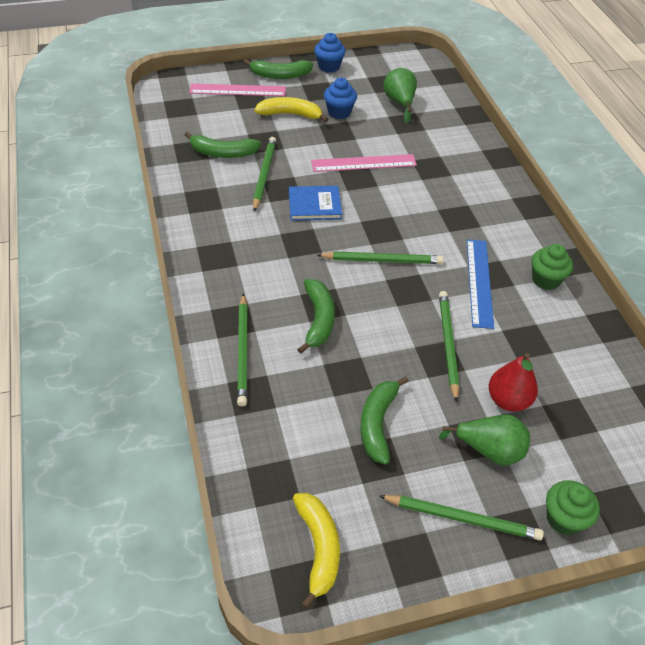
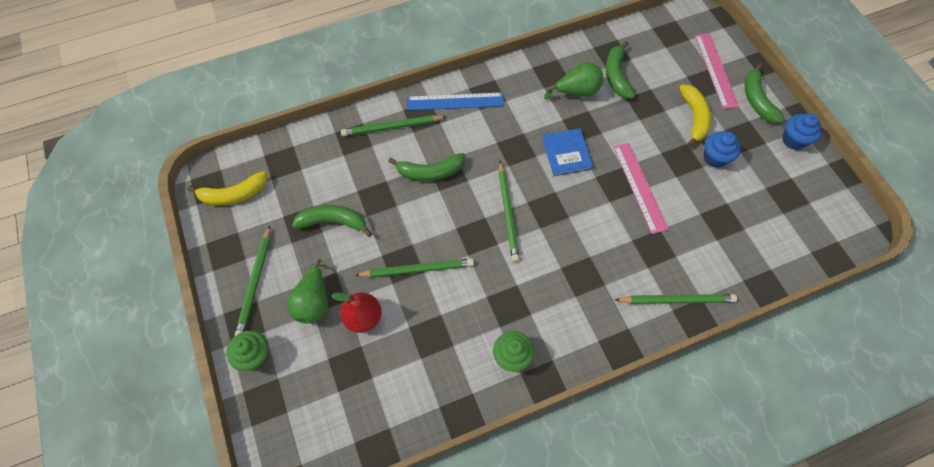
camera: 85 degrees right, 15 degrees up
green pencil [253,137,276,212] -> green pencil moved to [615,294,737,304]
green pear [384,68,417,123] -> green pear moved to [544,62,604,99]
blue ruler [467,239,494,329] -> blue ruler moved to [407,92,504,110]

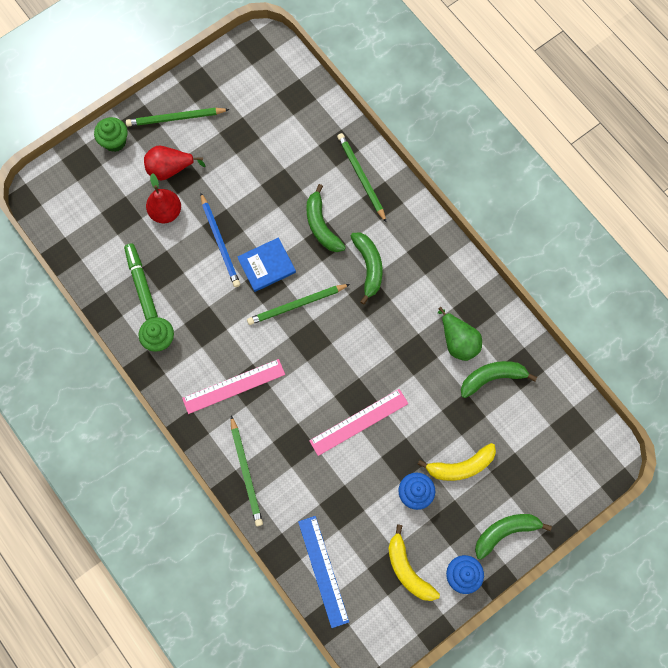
camera: 75 degrees right, 10 degrees up
yellow banana [187,171,267,205] -> yellow banana moved to [388,524,440,601]
green pear [287,259,328,324] -> red pear [144,146,205,181]
green banana [292,205,373,237] -> green banana moved to [351,233,383,305]
green pencil [355,258,474,278] -> blue pencil [200,192,240,287]
blue ruler [407,92,504,110] -> blue ruler moved to [298,516,349,628]
blue book [542,128,593,176] -> blue book moved to [238,237,296,292]
pink ruler [695,34,739,109] -> pink ruler moved to [182,359,285,414]
none -> green marker [124,243,158,320]

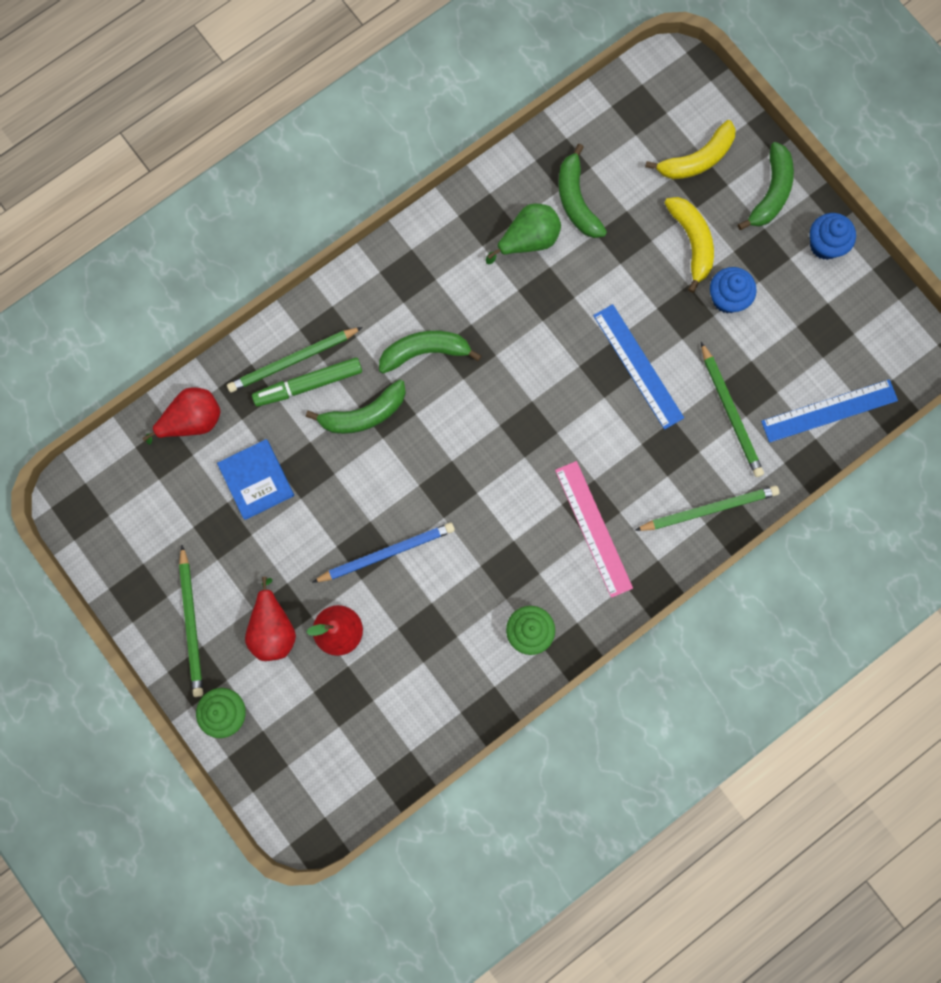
camera: 90 degrees left, 5 degrees up
green marker [124,243,158,320] -> green marker moved to [252,357,362,407]
blue book [238,237,296,292] -> blue book moved to [217,439,294,520]
green pencil [247,284,350,325] -> green pencil moved to [701,342,764,477]
pink ruler [309,389,408,456] -> blue ruler [593,304,684,430]
yellow banana [388,524,440,601] -> yellow banana moved to [645,120,736,179]
green banana [475,514,552,560] -> green banana turned 135 degrees counterclockwise [738,142,794,230]
none -> red pear [142,387,221,445]

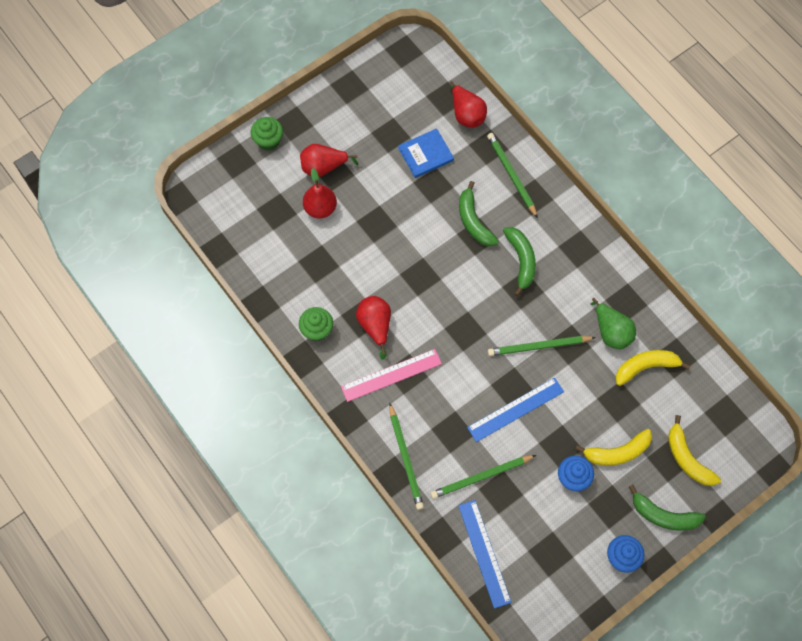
camera: 90 degrees right, 10 degrees down
green pencil [179,545,203,697] -> green pencil moved to [488,336,596,356]
green marker [252,357,362,407] -> none
blue pencil [312,523,455,583] -> none
green banana [559,144,607,238] -> yellow banana [615,350,691,386]
none -> red pear [356,296,391,360]

